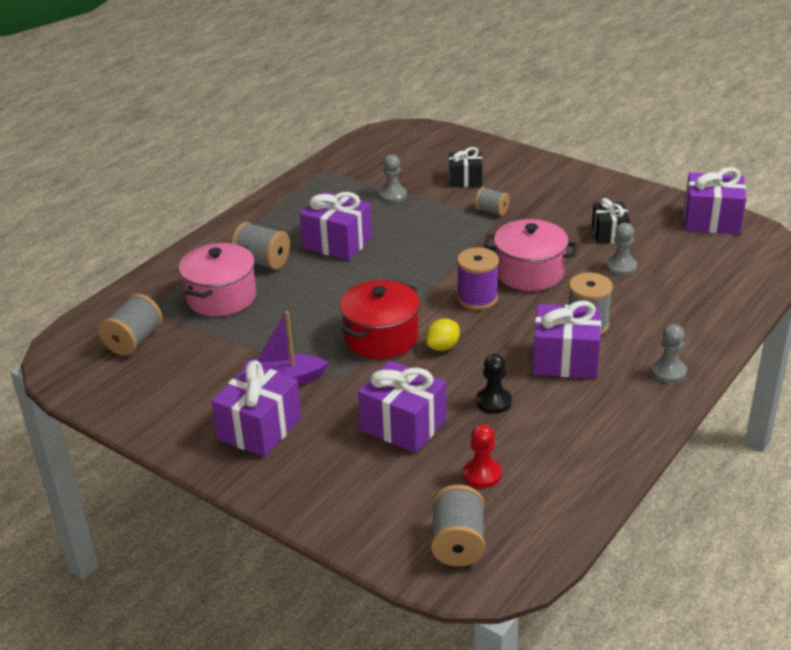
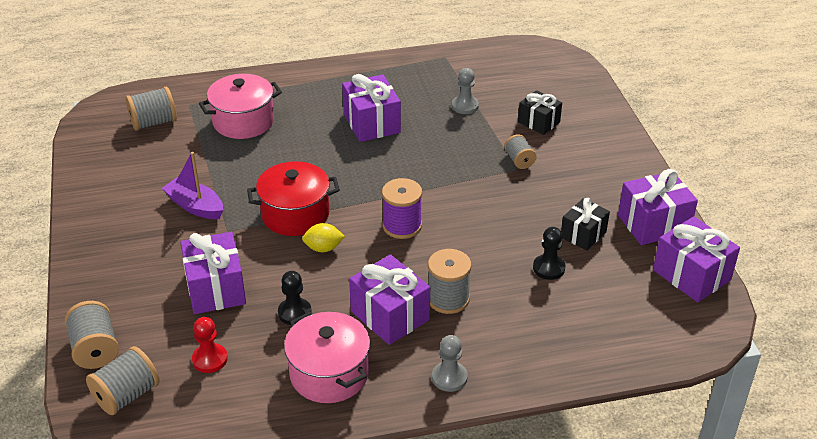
camera: 40 degrees right, 5 degrees up
purple gift [211,360,302,457] -> purple gift moved to [618,169,698,245]
grey spool [231,222,290,270] -> grey spool moved to [64,301,119,369]
pink pot [484,219,578,291] -> pink pot moved to [284,312,370,403]
grey pawn [606,223,637,276] -> black pawn [533,227,565,280]

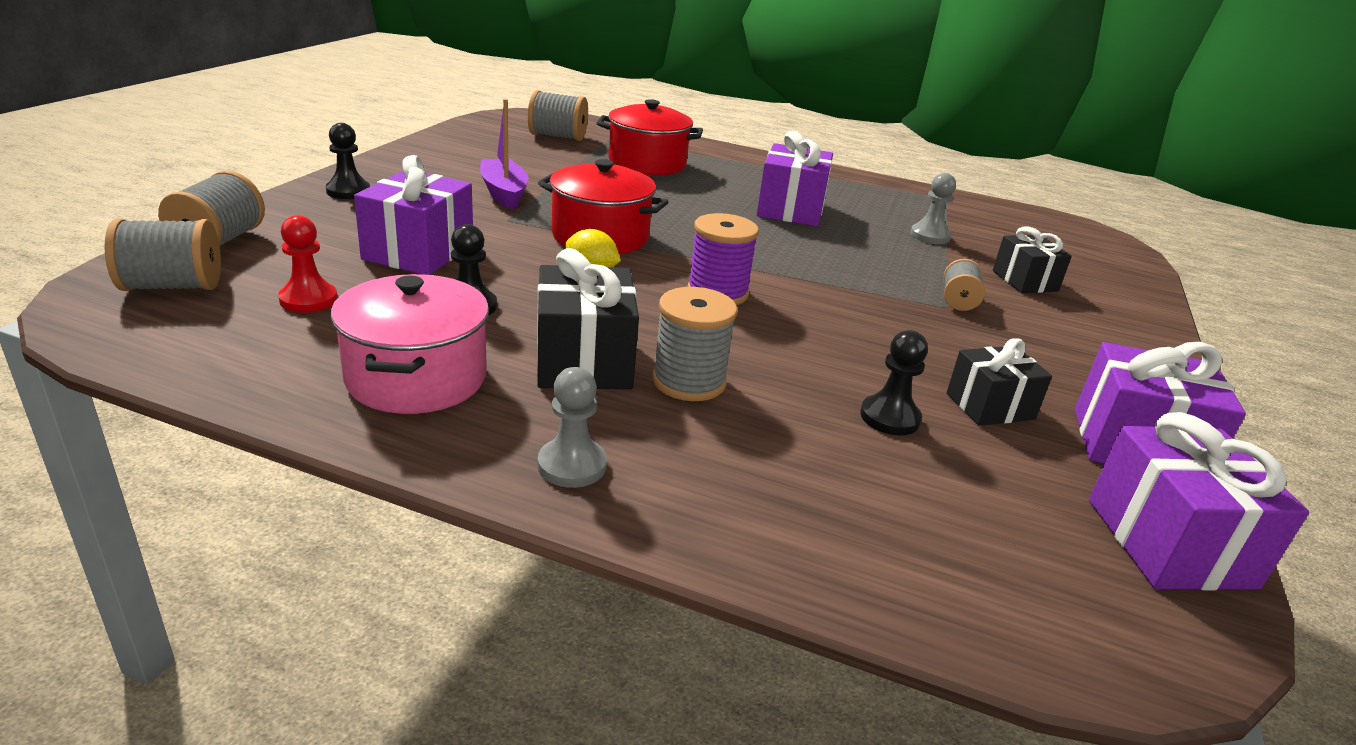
camera: 30 degrees right, 10 degrees down
pink pot [199,74,282,139] -> red pot [597,99,703,176]
purple gift [349,254,430,345] -> black gift [537,248,639,389]
none -> black pawn [326,123,370,199]

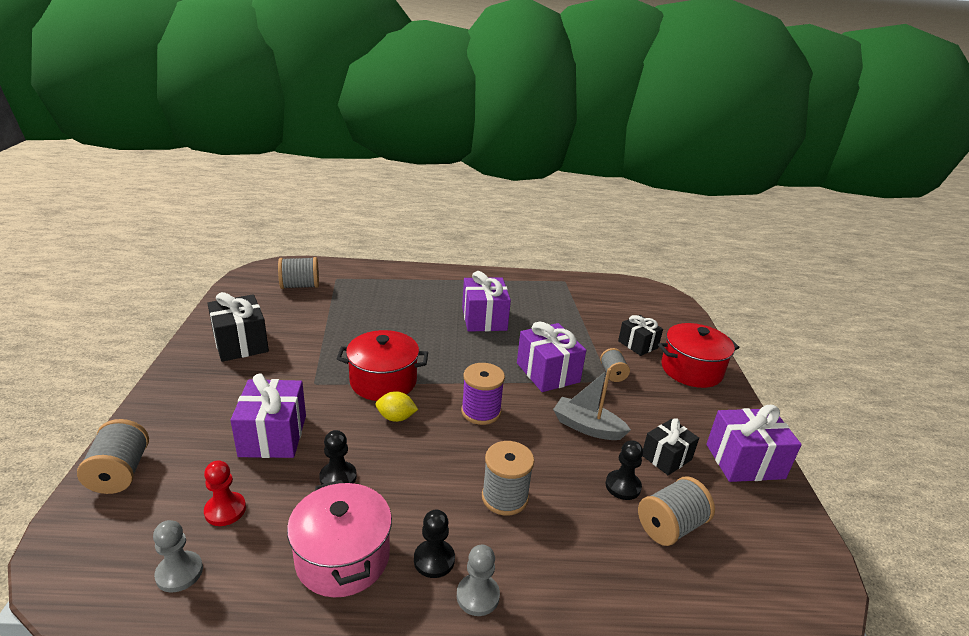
camera: 20 degrees left, 0 degrees up
grey spool [104,219,221,291] -> grey spool moved to [638,476,715,546]
black pawn [326,123,370,199] -> black pawn moved to [414,509,455,578]
purple boat [480,99,529,209] -> none
black gift [537,248,639,389] -> black gift moved to [207,292,269,362]
red pot [597,99,703,176] -> red pot moved to [658,323,739,388]
grey pawn [910,173,956,244] -> grey pawn moved to [153,520,203,592]
purple gift [1089,412,1309,590] -> purple gift moved to [517,321,586,392]
none -> grey boat [553,368,631,440]

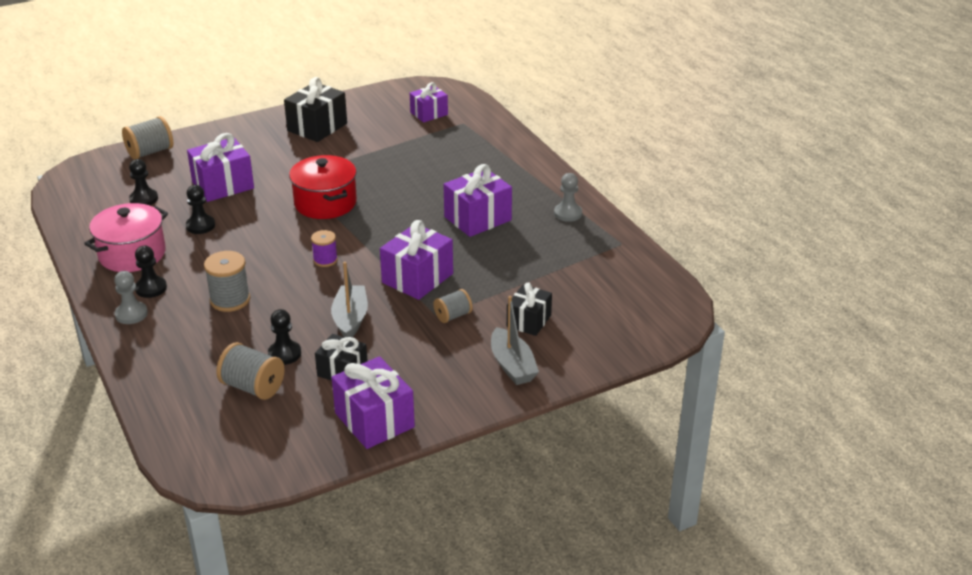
camera: 65 degrees right, 5 degrees up
grey pawn [153,520,203,592] -> grey pawn moved to [554,173,582,222]
red pawn [204,461,246,526] -> black pawn [129,159,158,205]
grey spool [278,257,319,289] -> purple gift [410,82,448,123]
yellow lemon [376,391,418,422] -> none
purple spool [461,363,505,425] -> purple spool [311,230,338,267], size x0.64
red pot [658,323,739,388] -> grey boat [491,296,539,385]

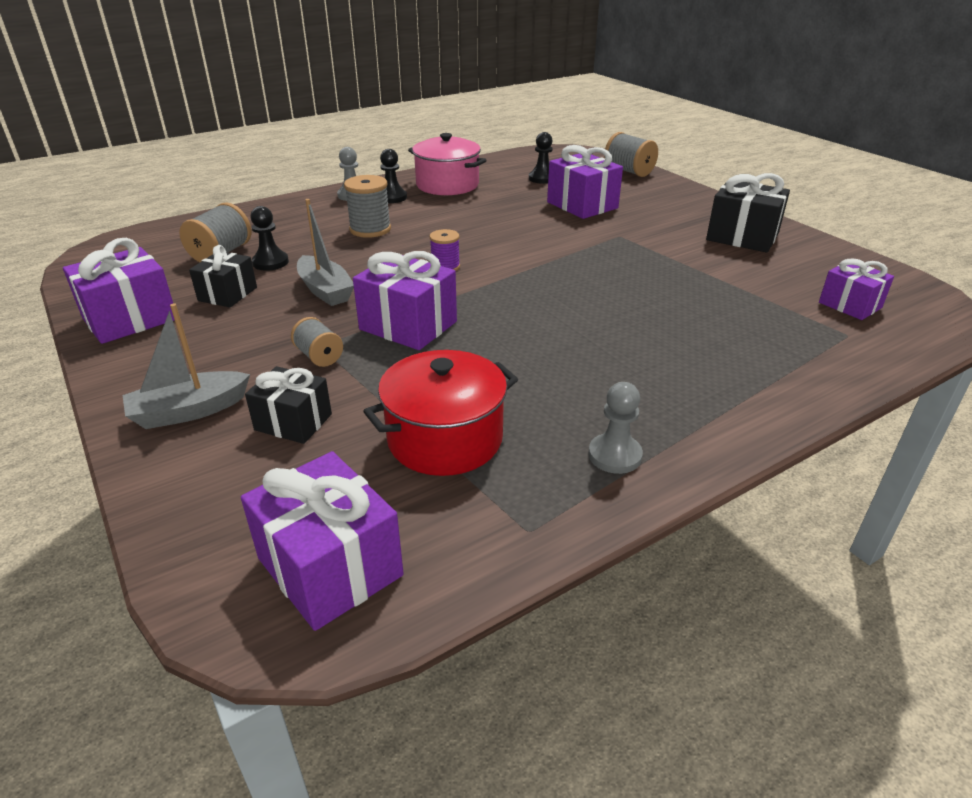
camera: 85 degrees right, 0 degrees up
black pawn [186,185,215,234] -> none
red pot [289,155,357,219] -> red pot moved to [363,350,518,476]
grey boat [331,262,368,337] -> grey boat turned 60 degrees clockwise [297,199,354,306]
purple gift [444,164,512,237] -> purple gift moved to [241,451,404,631]

